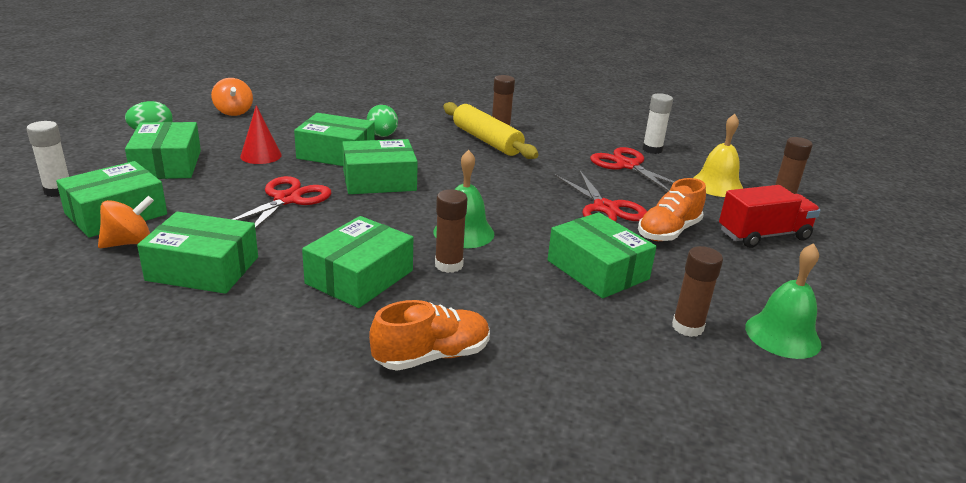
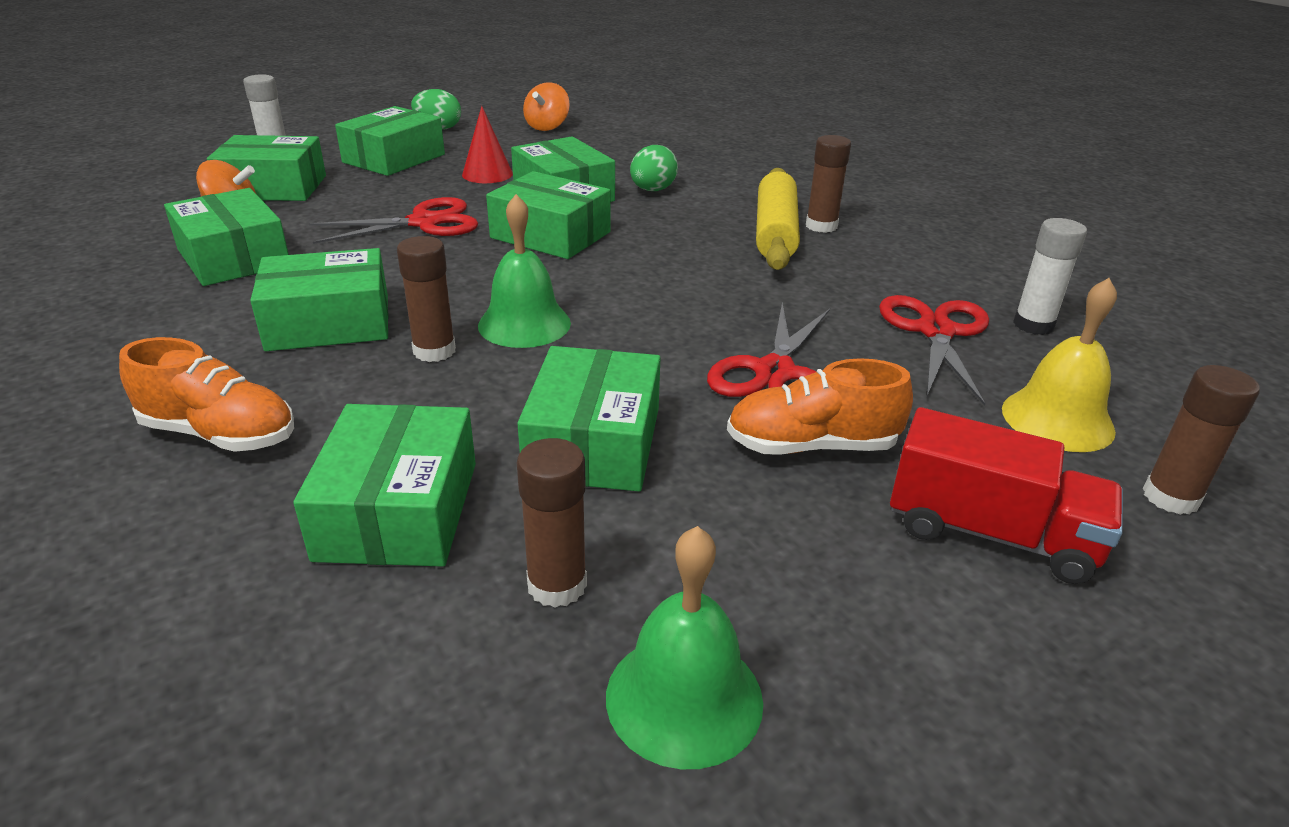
camera: 45 degrees right, 5 degrees up
none -> green box [293,404,476,567]

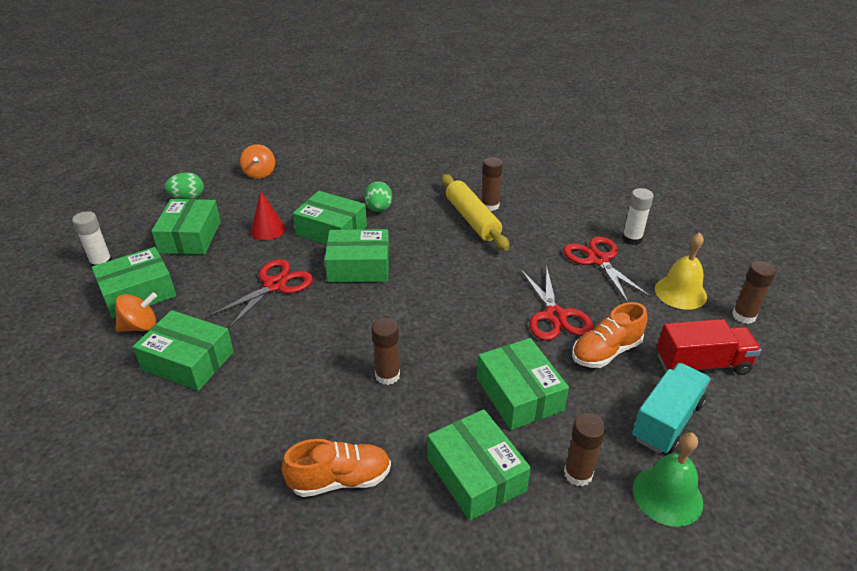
camera: 30 degrees left, 5 degrees up
green box [250,248,389,351] -> none
green bell [478,194,571,348] -> none
none -> turquoise truck [632,363,711,454]

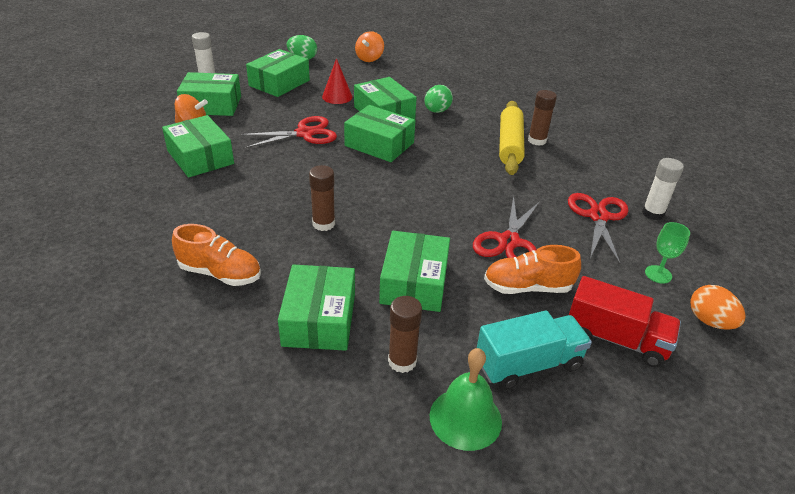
camera: 30 degrees right, 0 degrees up
yellow bell [655,232,707,310] -> green goblet [645,222,690,284]
brown glue stick [732,261,776,324] -> orange egg [690,285,746,330]

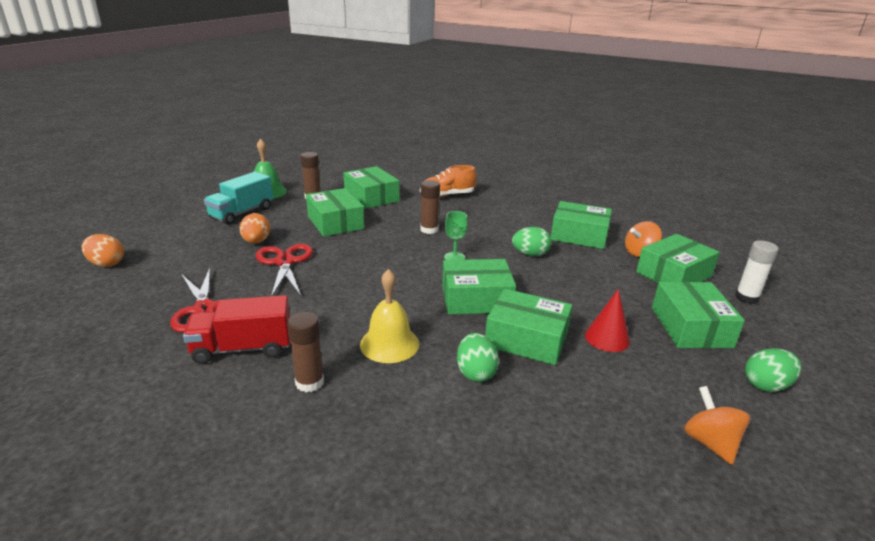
camera: 145 degrees right, 10 degrees down
red scissors [239,116,337,149] -> none
orange shoe [484,245,581,294] -> orange egg [239,213,270,244]
yellow rolling pin [499,101,525,175] -> none
red truck [569,276,681,367] -> red truck moved to [183,295,290,364]
white glue stick [642,158,684,220] -> none
green goblet [645,222,690,284] -> green goblet moved to [444,211,468,260]
none -> yellow bell [360,269,419,363]
none -> green egg [512,227,551,256]

